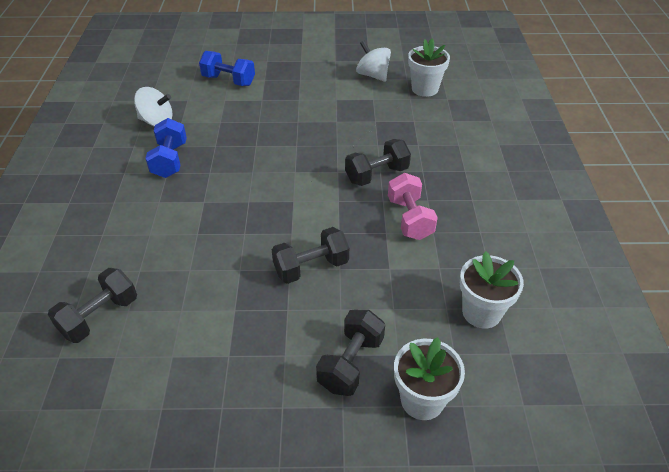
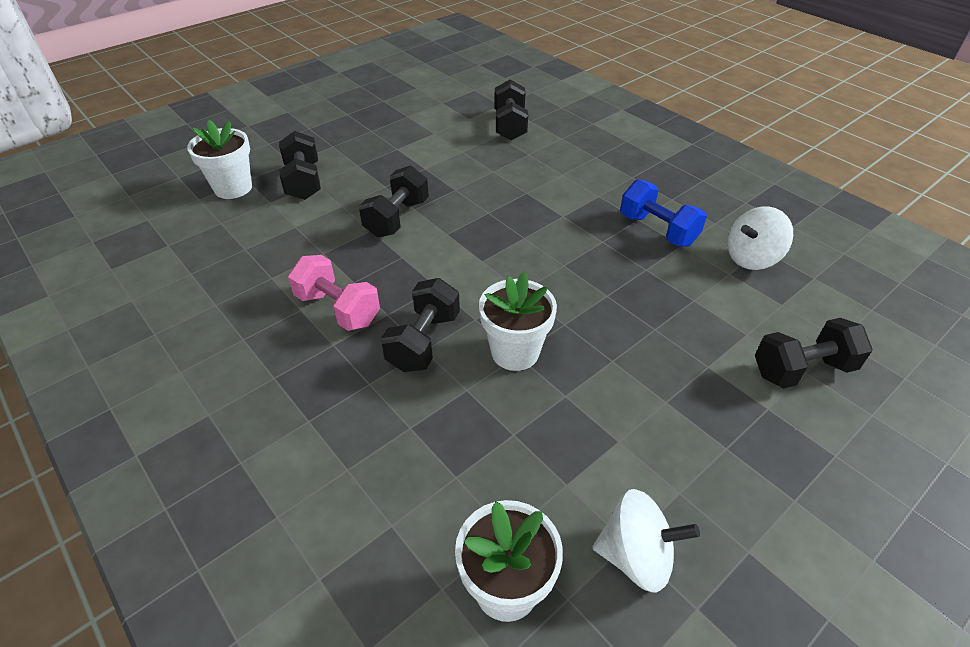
camera: 140 degrees right, 0 degrees up
blue dumbbell [199,51,255,86] -> black dumbbell [755,318,872,389]
white flower pot [460,251,524,329] -> white flower pot moved to [479,272,557,371]

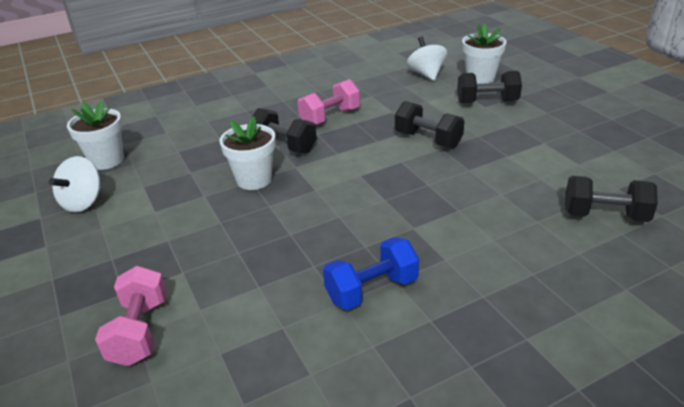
camera: 105 degrees right, 10 degrees down
white spinning top [727,207,793,270] -> white spinning top moved to [407,37,447,81]
black dumbbell [755,318,872,389] -> pink dumbbell [95,266,167,366]

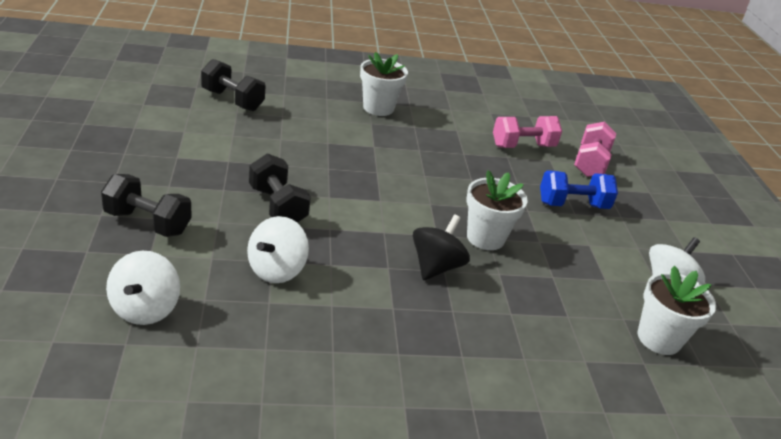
camera: 165 degrees left, 0 degrees up
black dumbbell [252,108,317,153] -> black spinning top [413,214,470,280]
pink dumbbell [298,79,360,125] -> pink dumbbell moved to [493,116,562,148]
blue dumbbell [323,237,419,310] -> blue dumbbell moved to [540,170,618,209]
white flower pot [462,24,506,84] -> white flower pot moved to [360,52,408,116]
none -> white spinning top [247,216,309,283]

